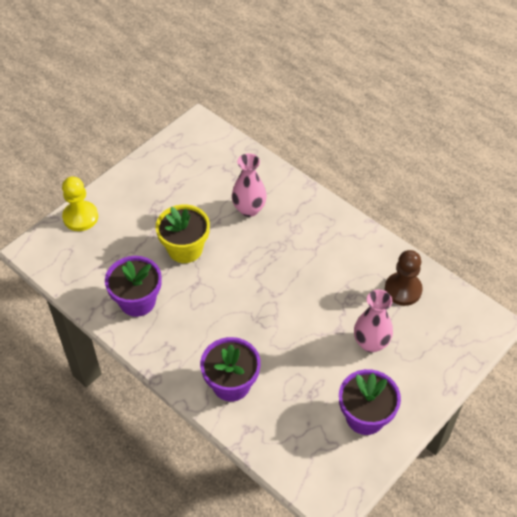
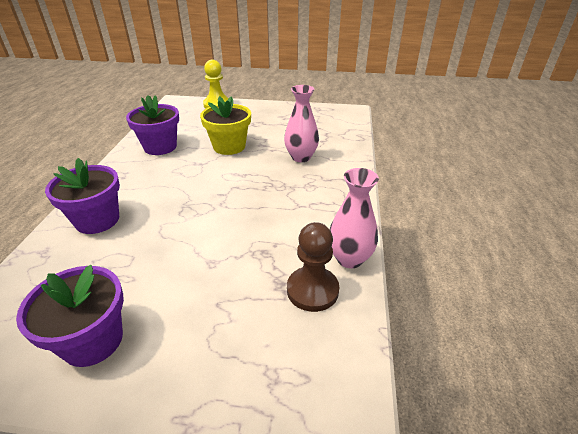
camera: 55 degrees right, 15 degrees down
pink vase [354,290,393,353] -> pink vase moved to [330,168,379,268]

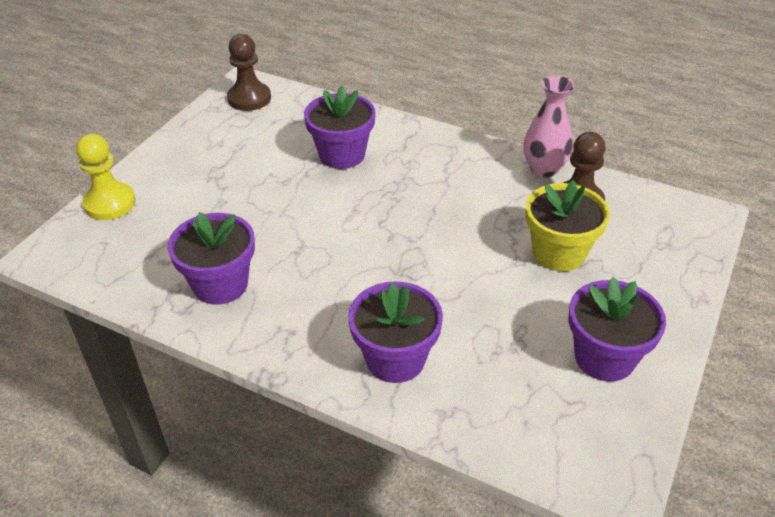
camera: 70 degrees left, 5 degrees up
yellow flower pot [200,96,251,155] -> yellow flower pot moved to [525,180,610,271]
pink vase [284,85,319,162] -> purple flower pot [304,86,375,169]
none -> brown pawn [227,34,271,111]

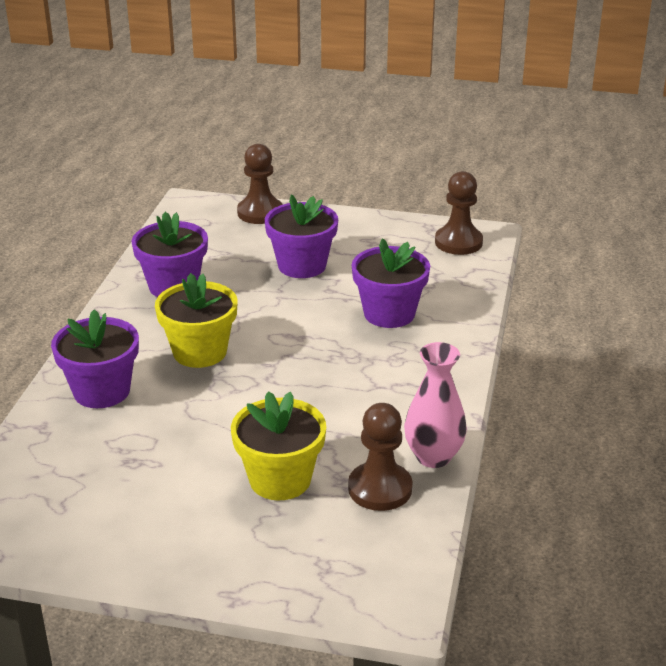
camera: 75 degrees right, 10 degrees down
yellow pawn [76,134,136,220] -> brown pawn [237,144,283,224]
purple flower pot [568,277,666,382] -> purple flower pot moved to [265,195,338,278]
none -> yellow flower pot [155,273,238,368]

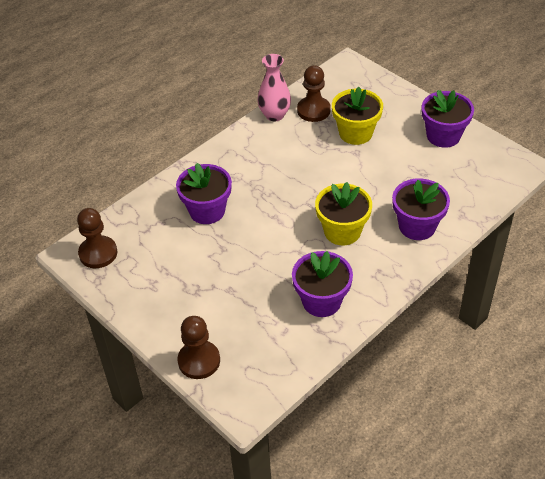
camera: 145 degrees left, 15 degrees up
purple flower pot [265,195,338,278] -> purple flower pot moved to [422,90,474,148]

